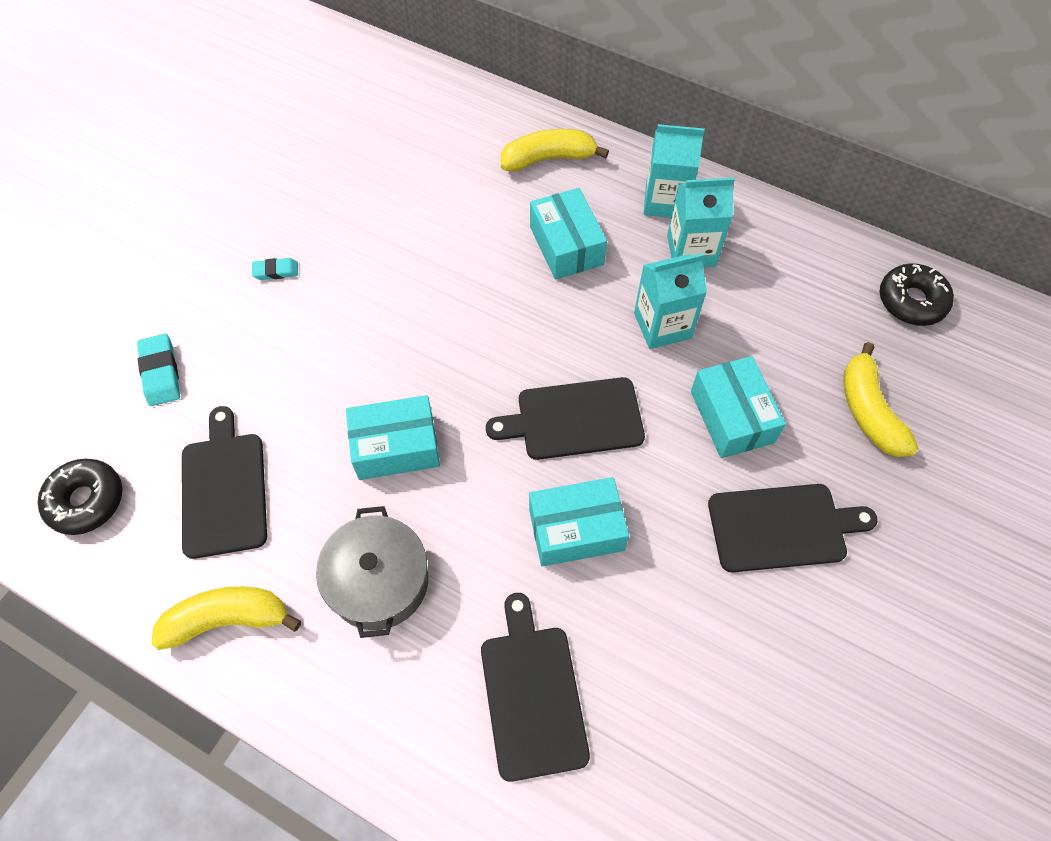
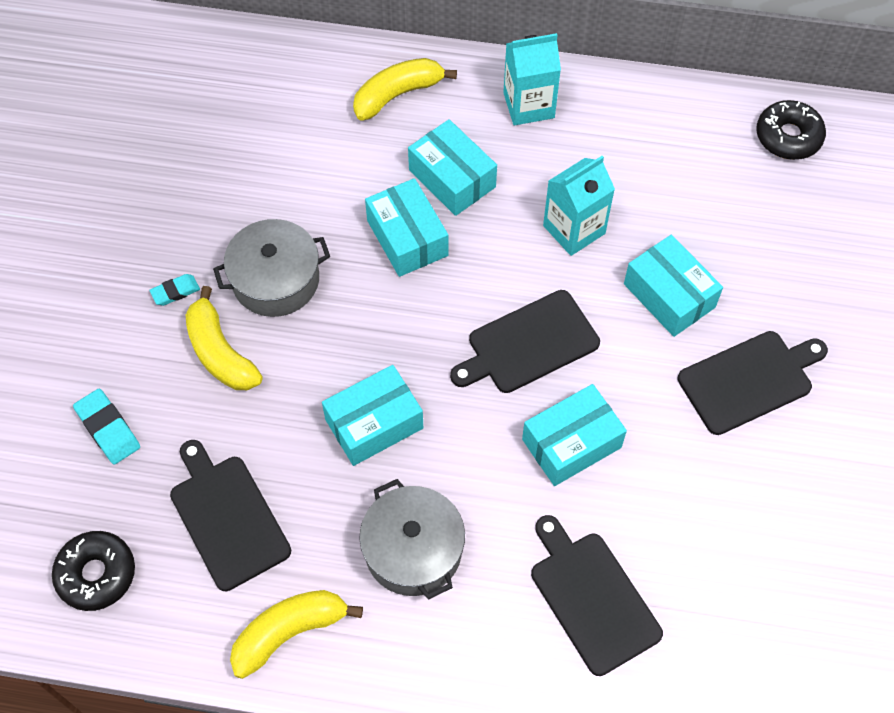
camera: 20 degrees left, 0 degrees up
turquoise carton [667,178,735,267] -> none
yellow banana [843,342,918,457] -> yellow banana moved to [186,286,263,390]
none -> grey pot [213,219,330,317]
none -> turquoise box [365,178,448,277]

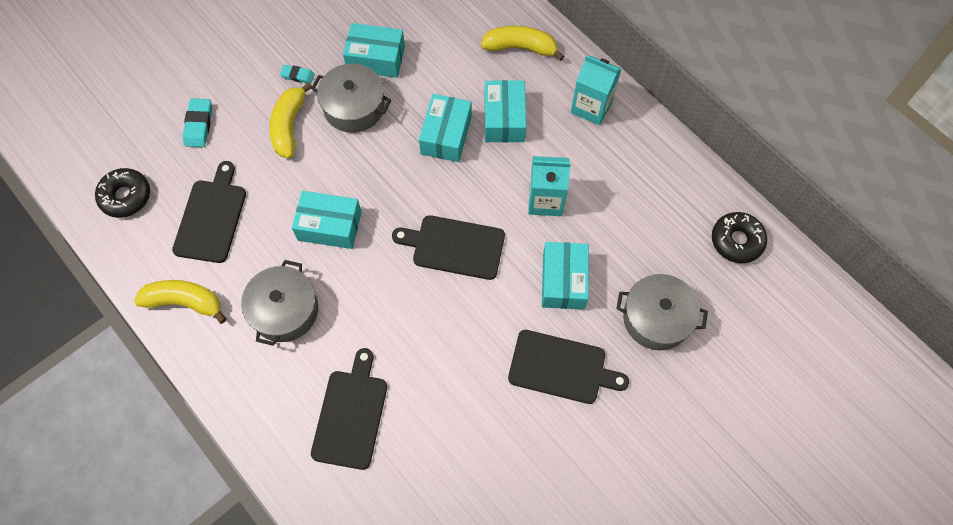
camera: 40 degrees right, 5 degrees up
turquoise box [522,384,627,486] -> turquoise box moved to [343,23,405,78]
none -> grey pot [616,274,708,350]

